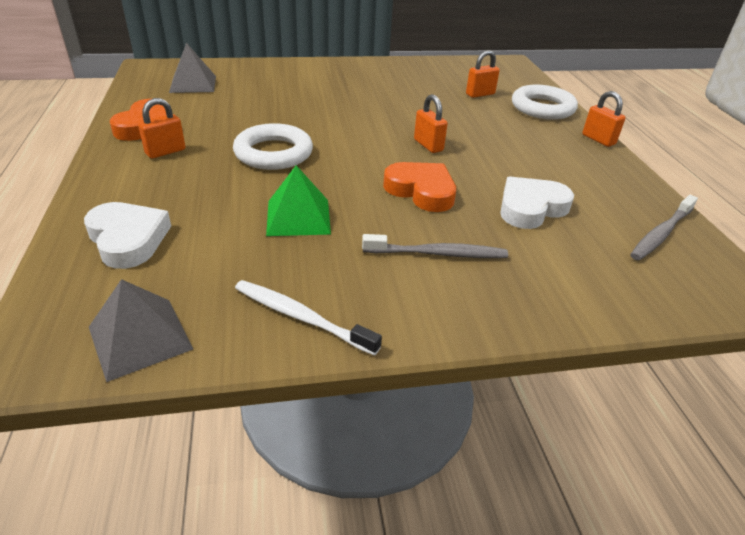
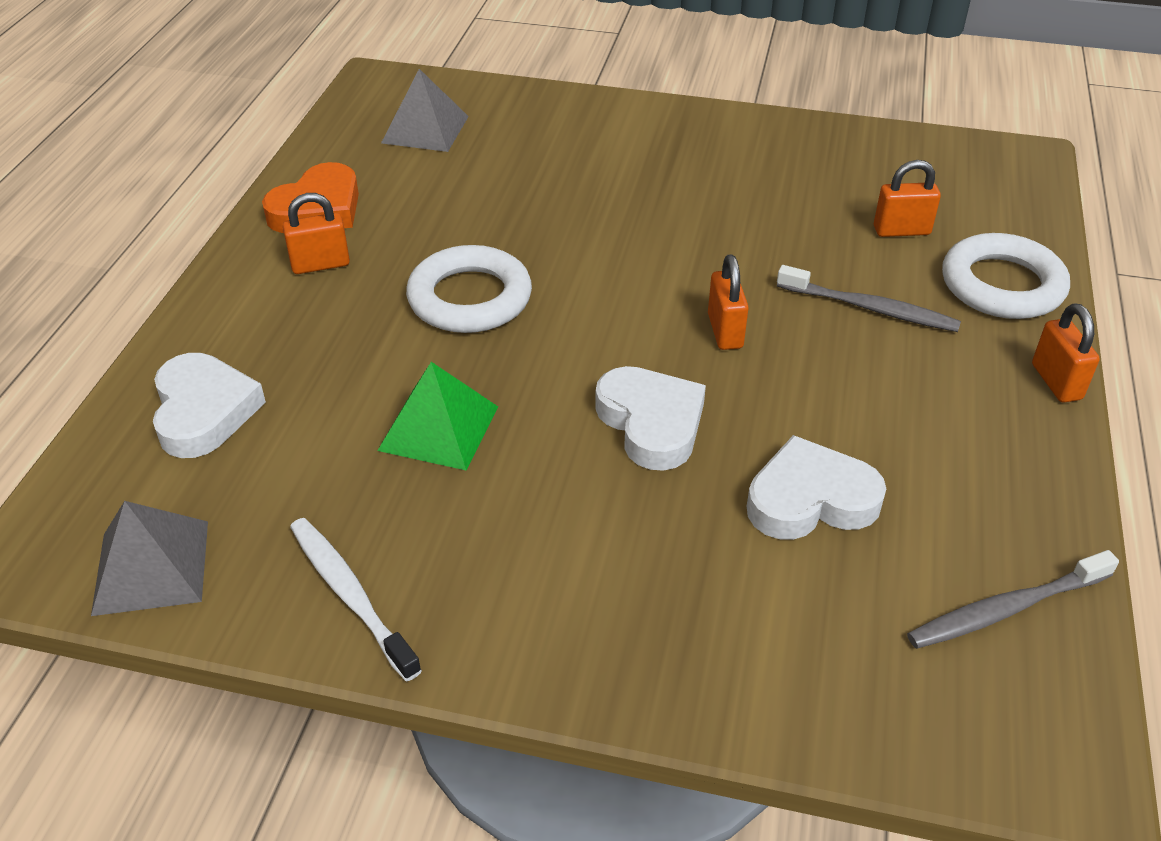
camera: 25 degrees right, 5 degrees up
grey toothbrush [362,234,508,258] -> grey toothbrush moved to [777,265,961,332]
orange heart [383,162,456,212] -> white heart [595,366,706,471]

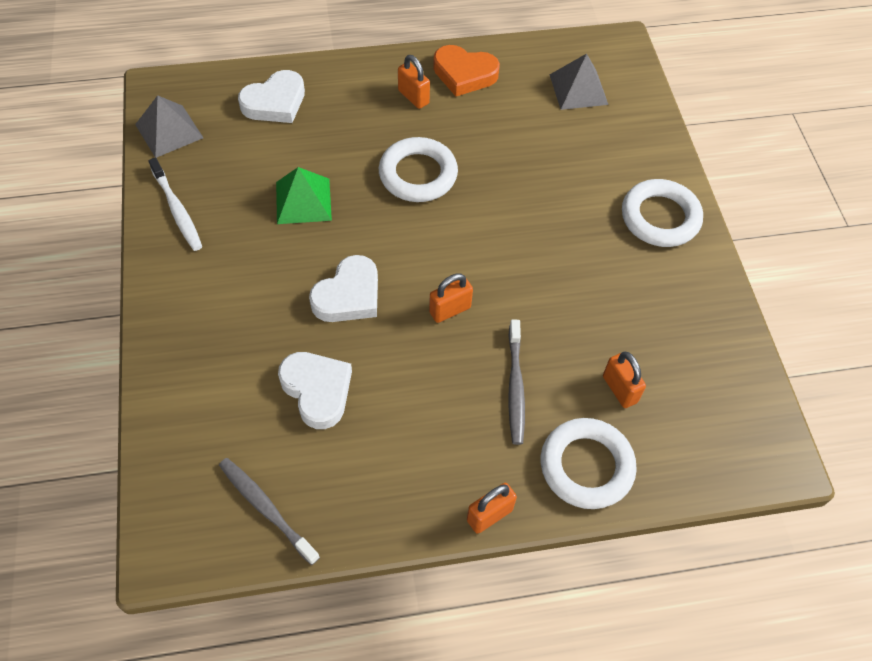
camera: 65 degrees right, 15 degrees up
white toothbrush [290,518,422,681] -> white toothbrush turned 120 degrees clockwise [148,157,202,251]
none -> white ring [622,179,703,247]

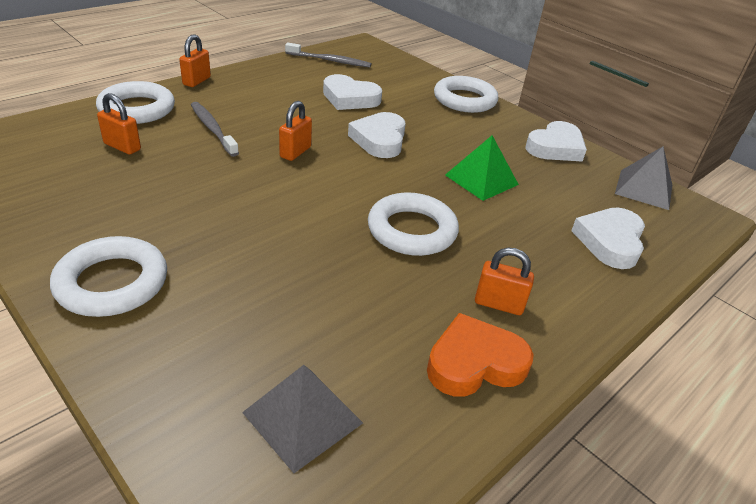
camera: 145 degrees right, 20 degrees down
white toothbrush [148,157,202,251] -> white heart [526,121,587,162]
none -> white ring [434,76,498,113]

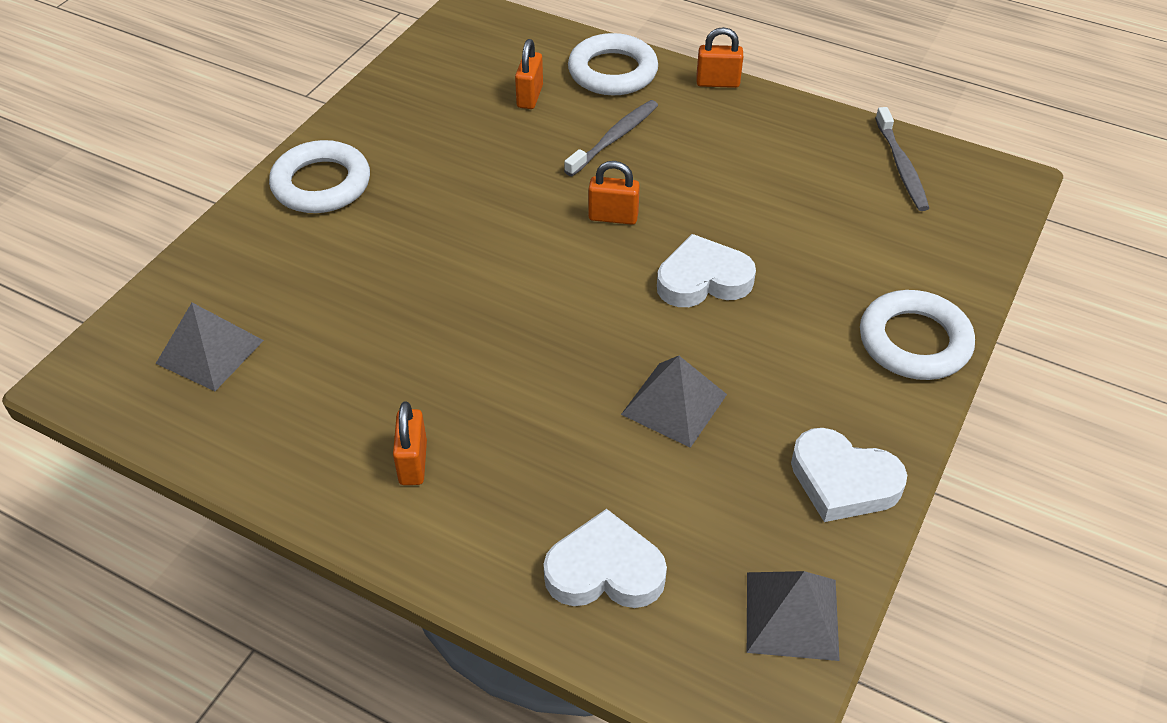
camera: 75 degrees right, 10 degrees up
white heart [323,74,382,110] -> none
white ring [368,192,459,256] -> none
orange heart [427,313,534,396] -> none
green pyramid [445,135,519,201] -> grey pyramid [621,356,727,448]

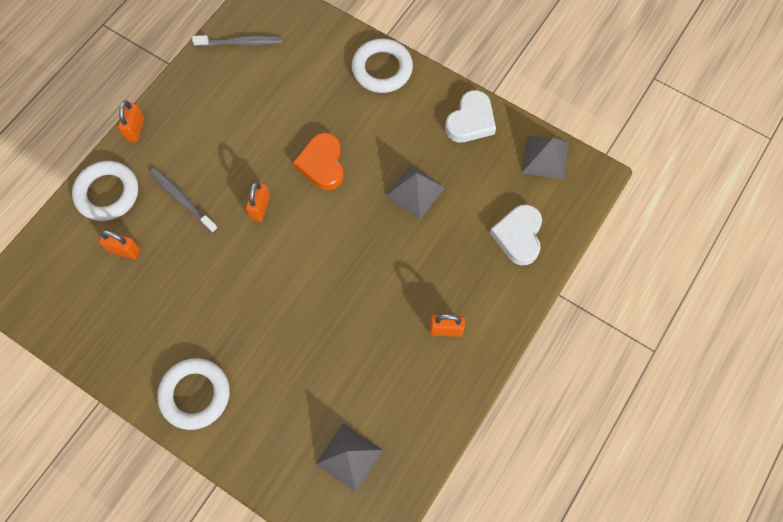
camera: 85 degrees left, 20 degrees up
white heart [657,234,756,307] -> orange heart [293,133,344,190]

